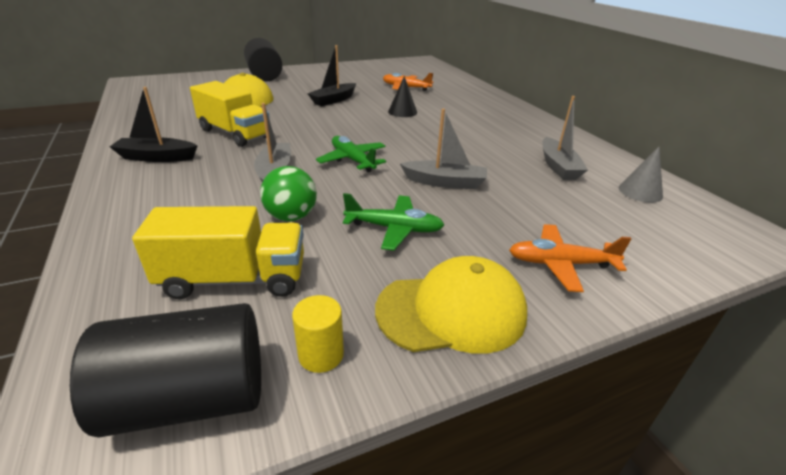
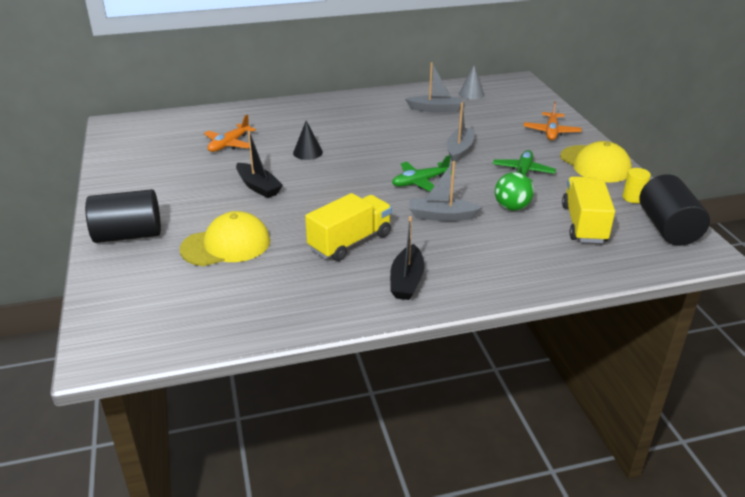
camera: 80 degrees left, 0 degrees up
yellow cap [375,256,527,354] -> yellow cap turned 150 degrees clockwise [560,141,632,183]

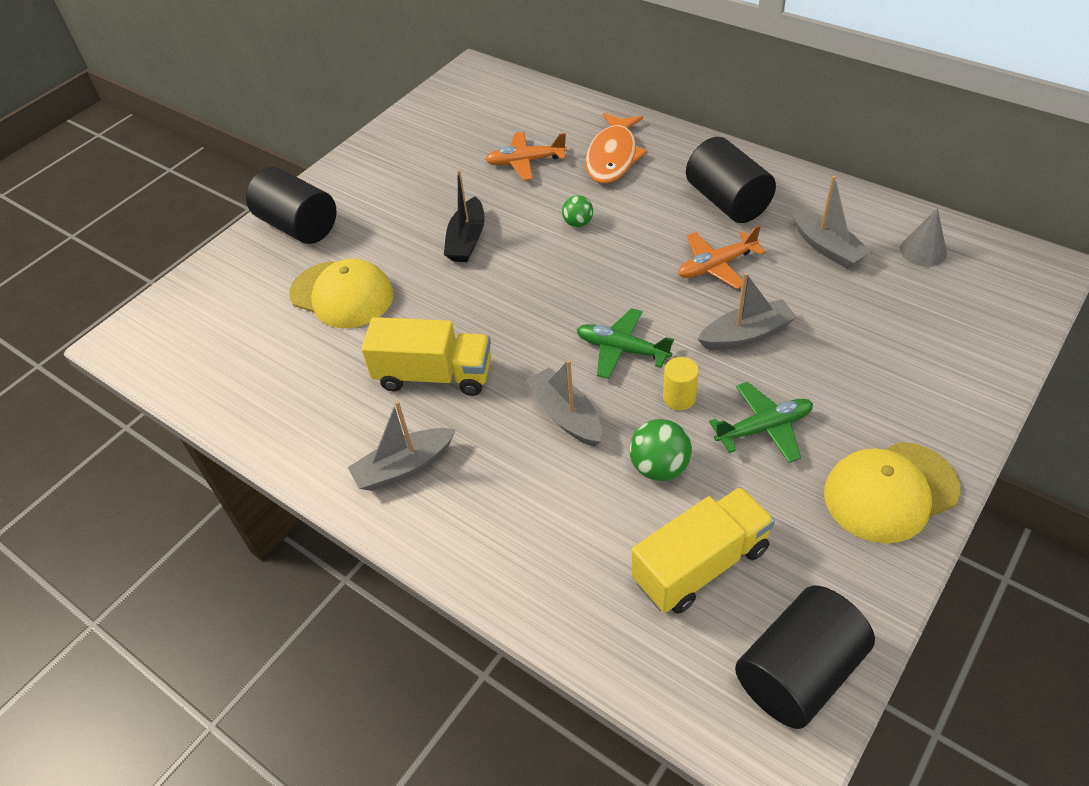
camera: 55 degrees right, 15 degrees up
black cone [293,121,323,160] -> green ball [562,195,593,227]
black boat [390,216,424,300] -> grey boat [348,401,456,491]
orange plane [524,102,581,140] -> orange plane moved to [678,225,765,289]
yellow cap [560,141,632,183] -> yellow cap turned 45 degrees clockwise [824,442,961,544]
yellow cylinder [623,168,651,203] -> yellow cylinder moved to [663,357,699,410]
none -> orange fish [585,113,648,184]
none -> black cylinder [686,137,776,223]

